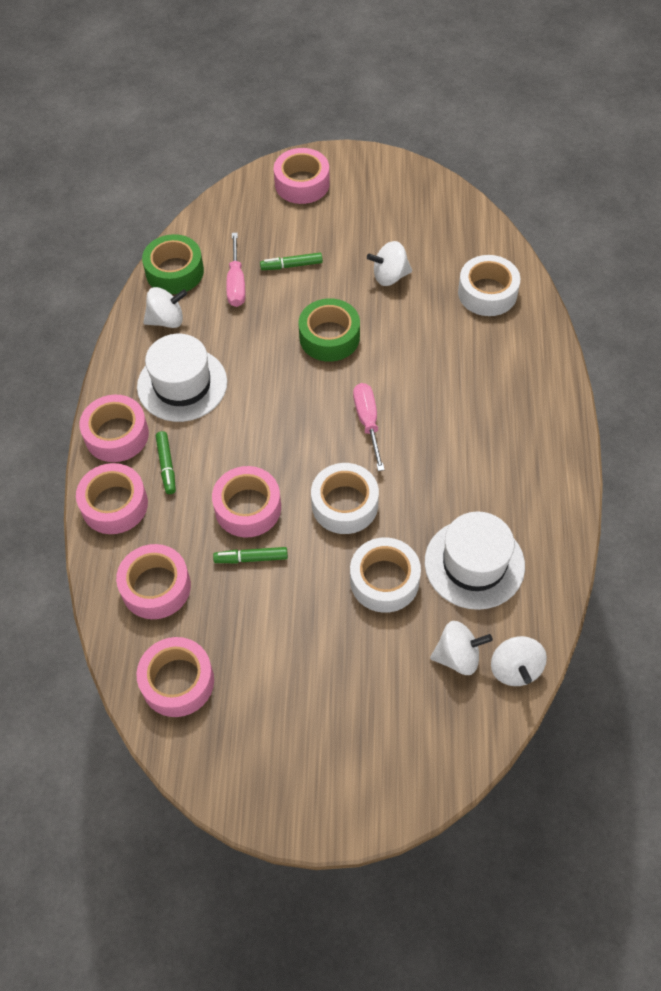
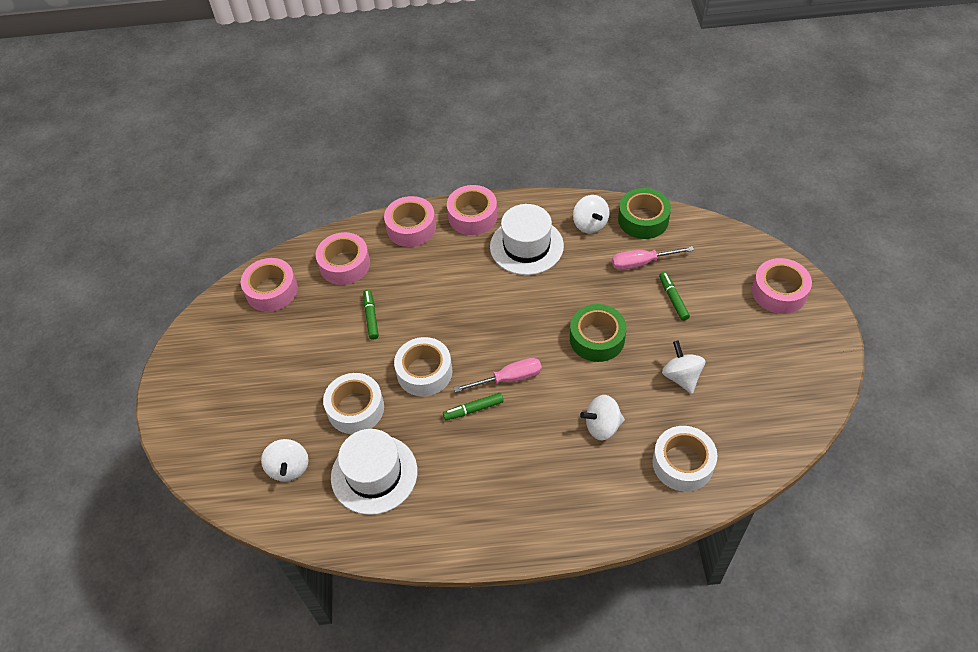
camera: 85 degrees right, 5 degrees down
green marker [156,431,176,494] -> green marker moved to [443,393,504,420]
pink tape [212,466,281,537] -> none
white spinning top [491,636,547,686] -> white spinning top moved to [580,395,625,440]

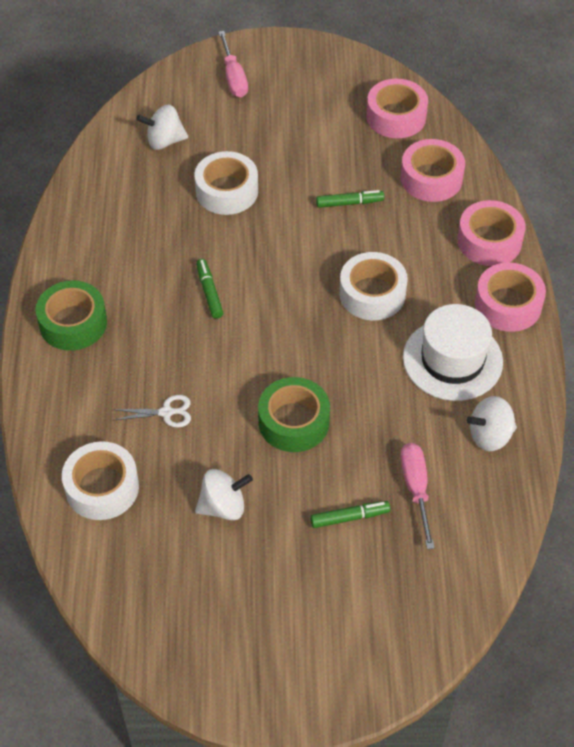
camera: 90 degrees right, 0 degrees up
white hat [331,429,417,515] -> none
white tape [394,337,453,396] -> white tape moved to [339,252,408,320]
pink screwdriver [454,358,542,393] -> pink screwdriver moved to [218,31,248,97]
white spinning top [580,395,625,440] -> white scissors [112,395,191,427]
green tape [618,188,671,239] -> green tape moved to [36,280,107,351]
pink tape [752,258,812,314] -> none

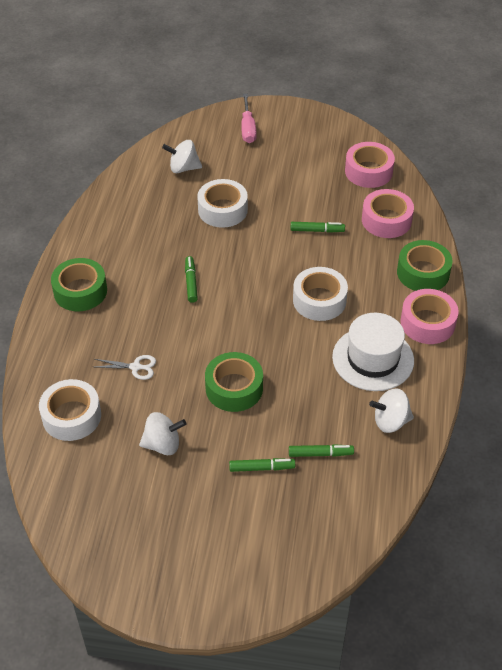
camera: 10 degrees right, 5 degrees down
pink screwdriver [400,443,435,549] -> green marker [289,444,354,457]
pink tape [457,200,526,266] -> green tape [397,240,453,291]

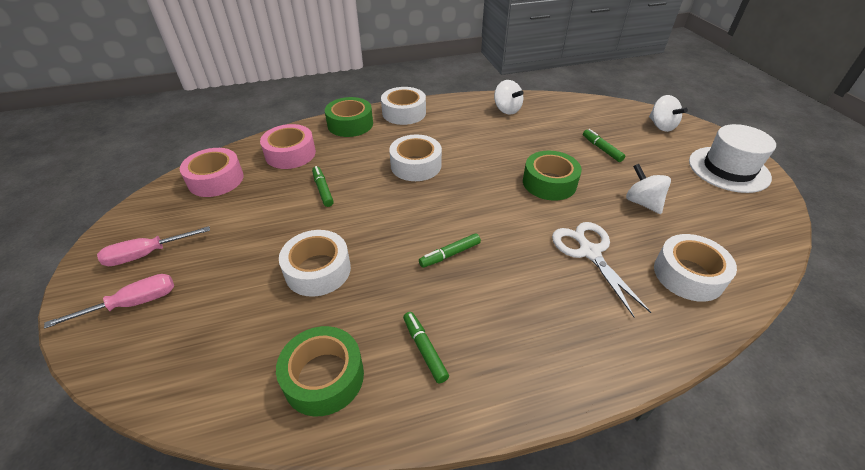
camera: 115 degrees left, 5 degrees down
green tape [51,258,107,311] -> green tape moved to [276,326,364,416]
white scissors [95,355,156,380] -> white scissors [552,222,652,318], size x1.72
white spinning top [162,140,202,173] -> white spinning top moved to [649,95,688,132]
green marker [289,444,354,457] -> green marker moved to [403,312,449,383]
white hat [332,313,414,391] -> white hat moved to [689,124,776,193]
pink tape [400,289,459,344] -> white tape [381,87,426,125]
none -> pink screwdriver [97,226,210,266]

